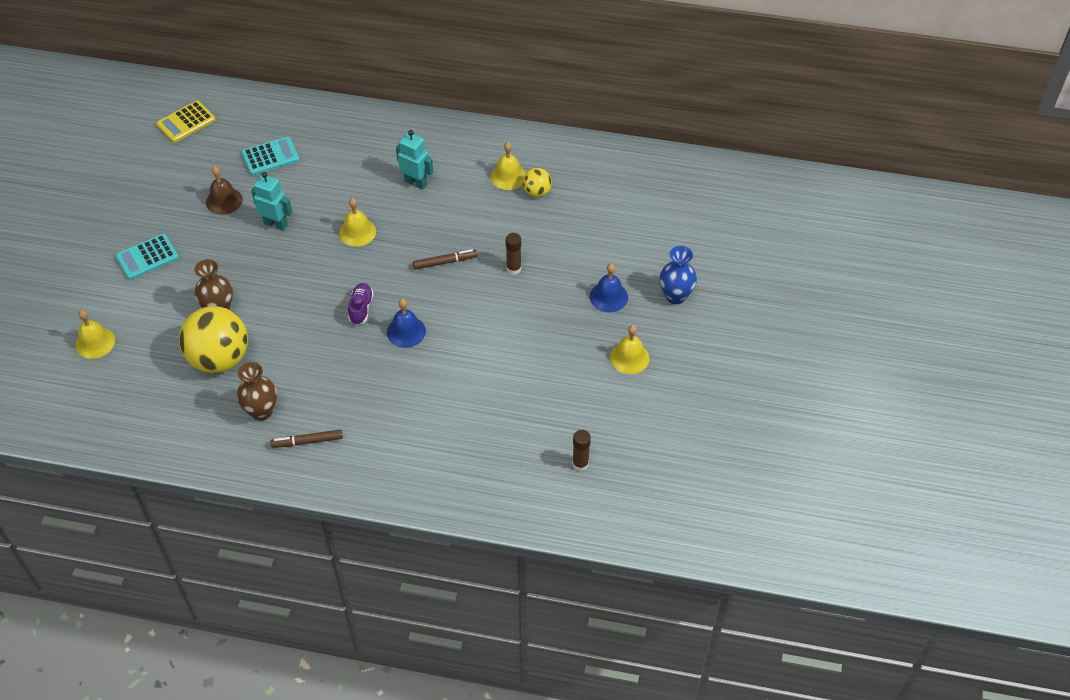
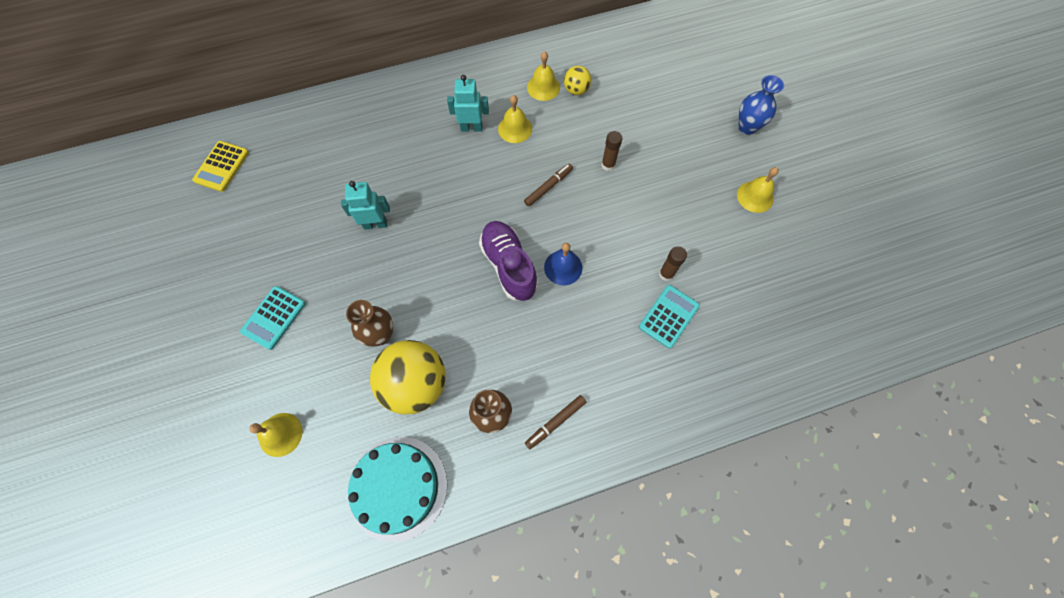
camera: 30 degrees left, 15 degrees up
brown bell [206,166,243,215] -> none
turquoise calculator [241,137,300,175] -> turquoise calculator moved to [639,285,700,349]
yellow bell [339,198,376,247] -> yellow bell moved to [498,95,532,143]
purple shoe [348,283,374,325] -> purple shoe [479,221,538,301], size x1.81
brown glue stick [572,430,591,471] -> brown glue stick moved to [659,246,687,281]
blue bell [590,263,628,312] -> none
none -> turquoise cake [348,437,447,542]

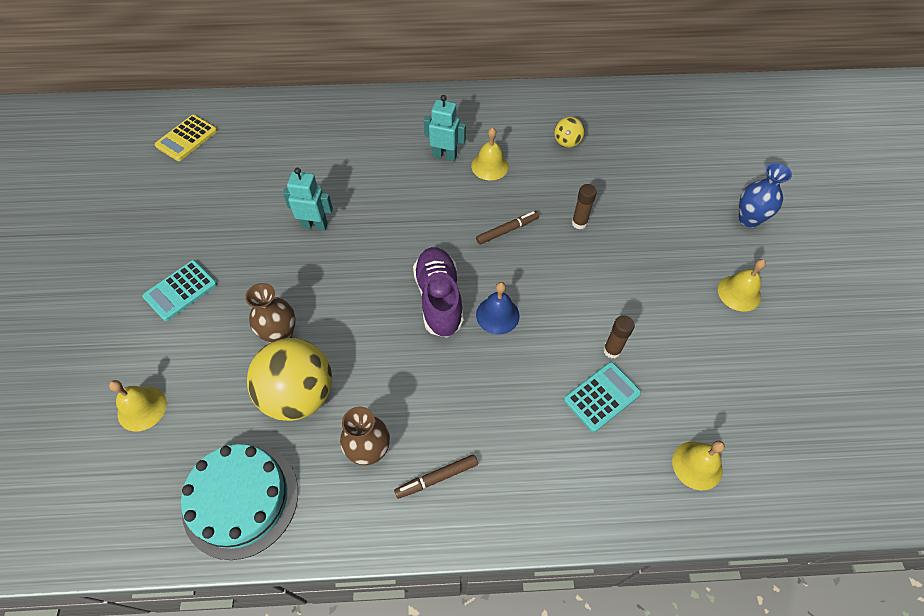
camera: 15 degrees right, 10 degrees down
yellow bell [527,51,560,101] -> yellow bell moved to [672,441,725,490]

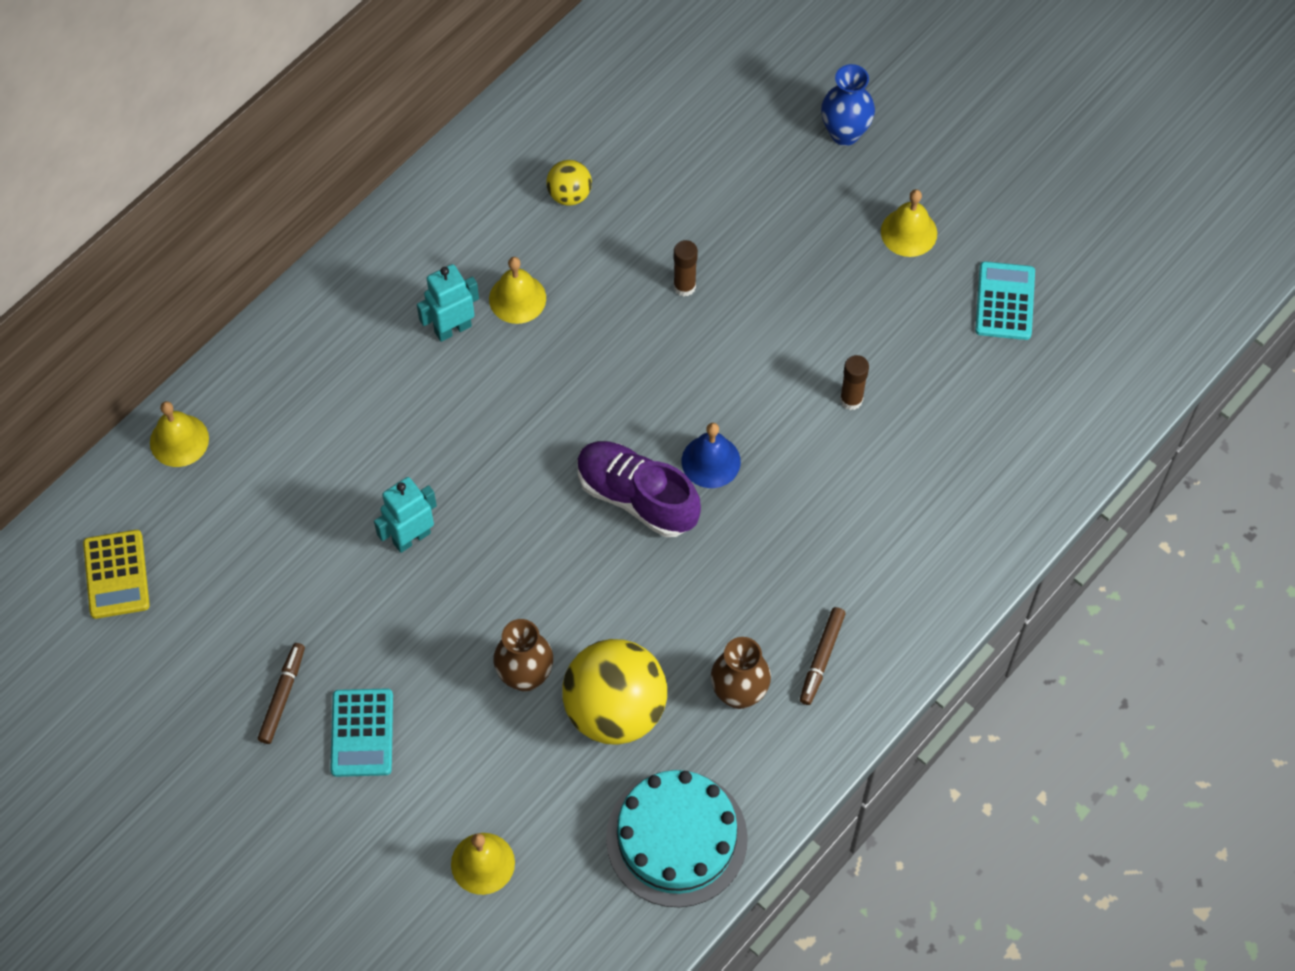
camera: 45 degrees left, 5 degrees up
brown marker [476,211,539,245] -> brown marker moved to [258,643,305,744]
turquoise calculator [564,362,641,432] -> turquoise calculator moved to [975,261,1035,340]
yellow bell [672,441,725,490] -> yellow bell moved to [150,401,209,467]

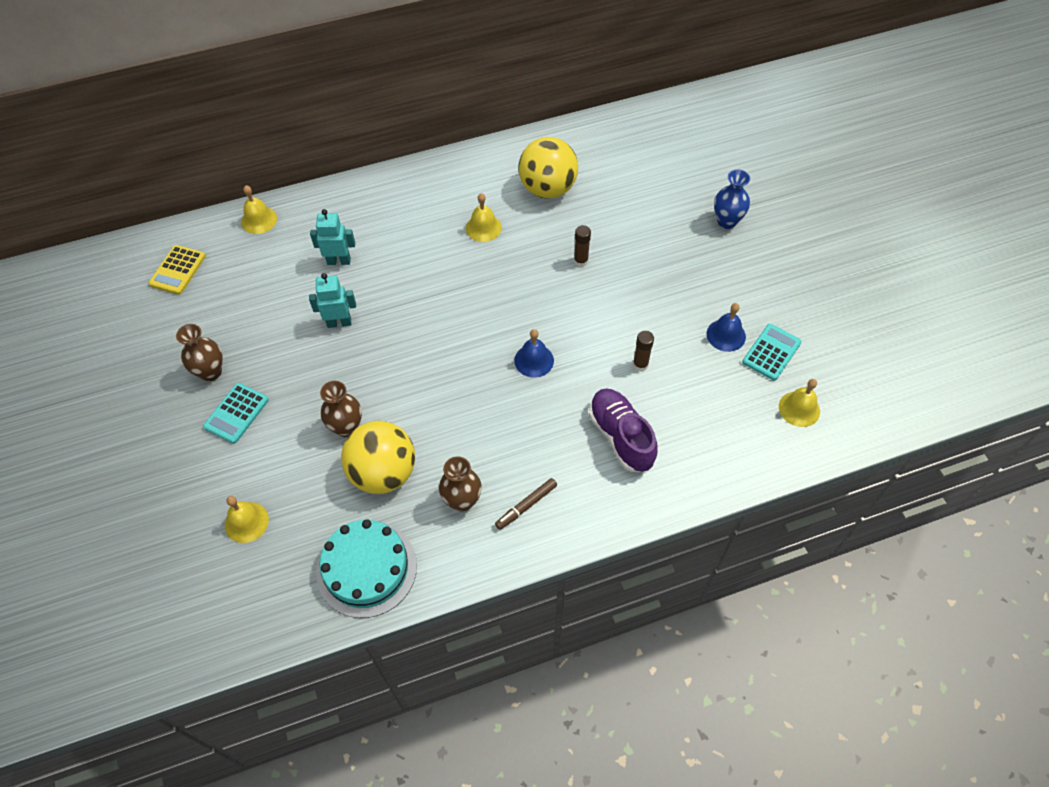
camera: 30 degrees right, 5 degrees down
brown marker [258,643,305,744] -> brown vase [176,324,223,381]
turquoise robot [417,264,479,342] -> turquoise robot moved to [310,209,355,265]
yellow ball [546,160,592,205] -> yellow ball [518,137,578,198], size x2.06
purple shoe [577,441,701,537] -> purple shoe moved to [589,389,658,472]
yellow bell [881,189,937,257] -> yellow bell moved to [779,379,820,427]
none -> blue bell [707,303,746,352]

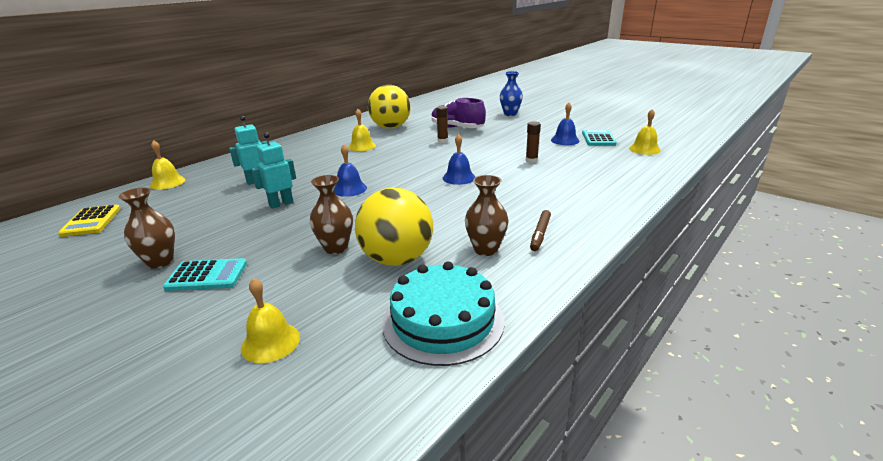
camera: 30 degrees left, 30 degrees down
turquoise calculator [203,383,269,444] -> turquoise calculator turned 90 degrees counterclockwise [163,258,247,291]
purple shoe [589,389,658,472] -> purple shoe moved to [431,98,486,128]
none -> blue bell [334,145,367,197]

